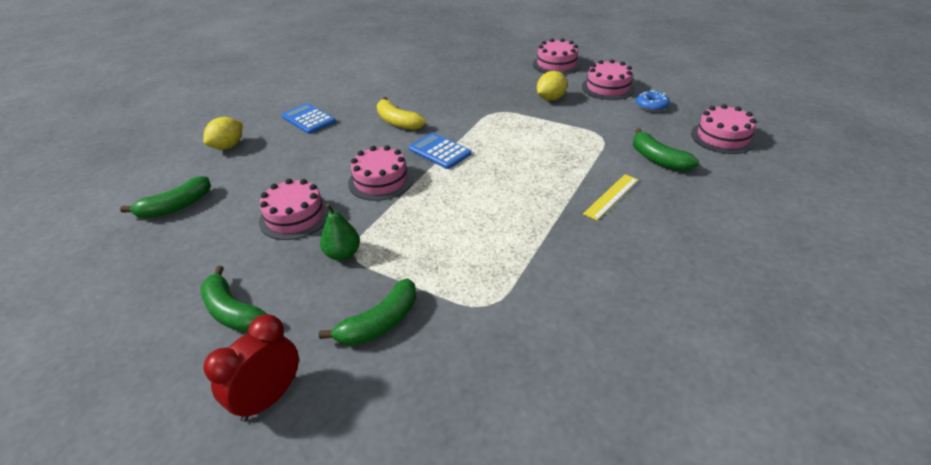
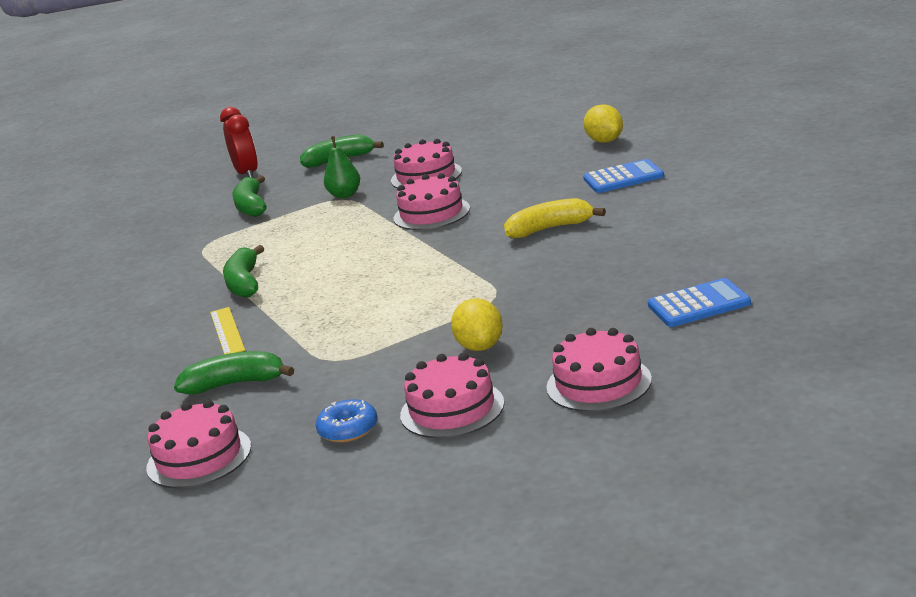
camera: 125 degrees right, 15 degrees down
green banana [120,176,211,218] -> green banana moved to [223,245,264,298]
blue calculator [409,133,471,169] -> blue calculator moved to [648,278,751,327]

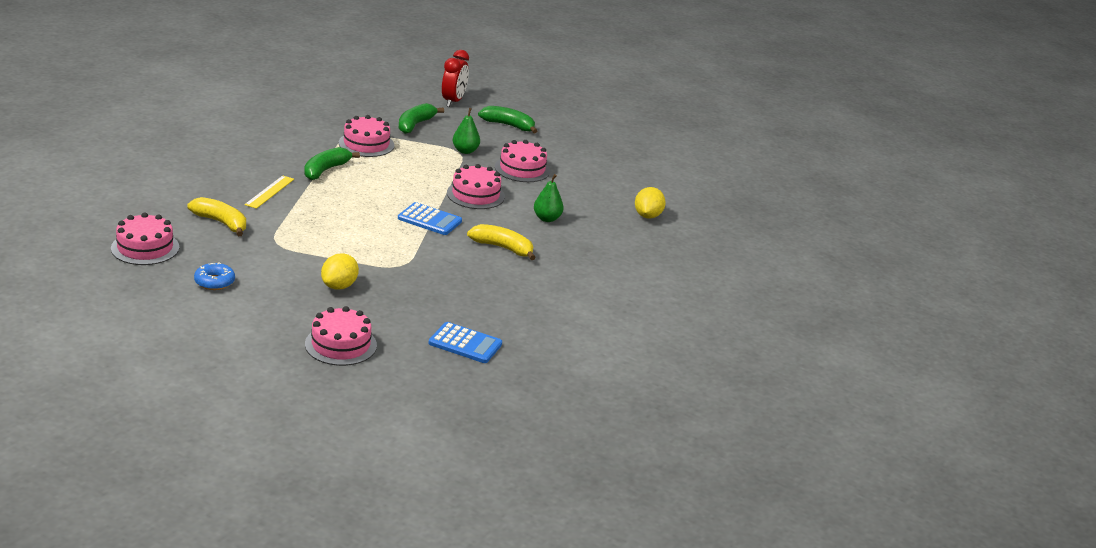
camera: 30 degrees right, 5 degrees up
green banana [174,351,294,394] -> yellow banana [188,197,246,236]
pink cake [400,353,504,438] -> pink cake moved to [339,115,395,157]
blue calculator [583,159,664,193] -> blue calculator moved to [398,202,462,235]
none -> green pear [534,174,564,222]

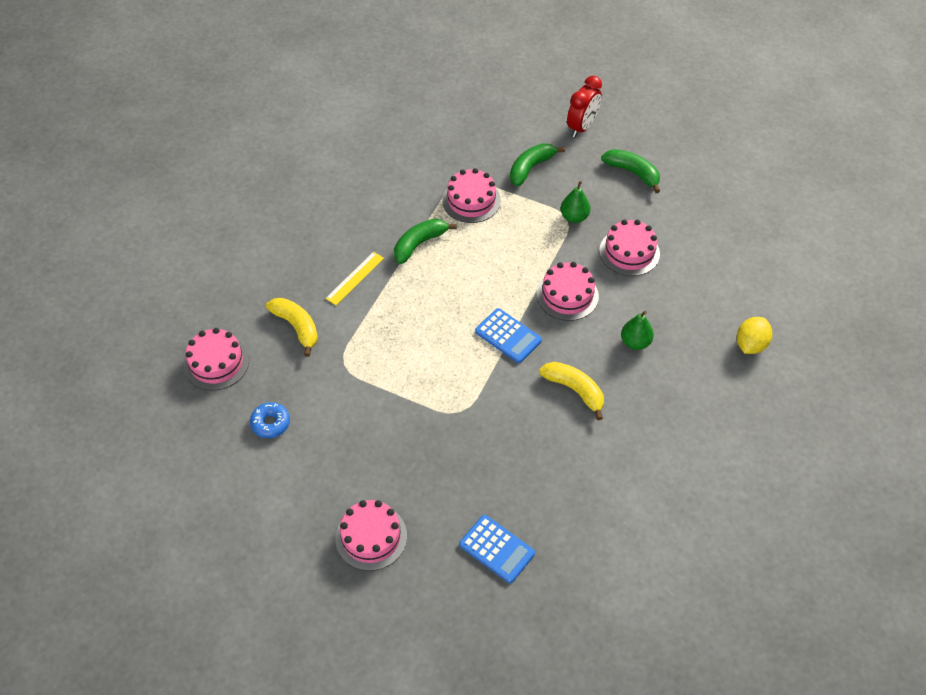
camera: 20 degrees right, 25 degrees up
yellow lemon [321,253,359,290] -> none

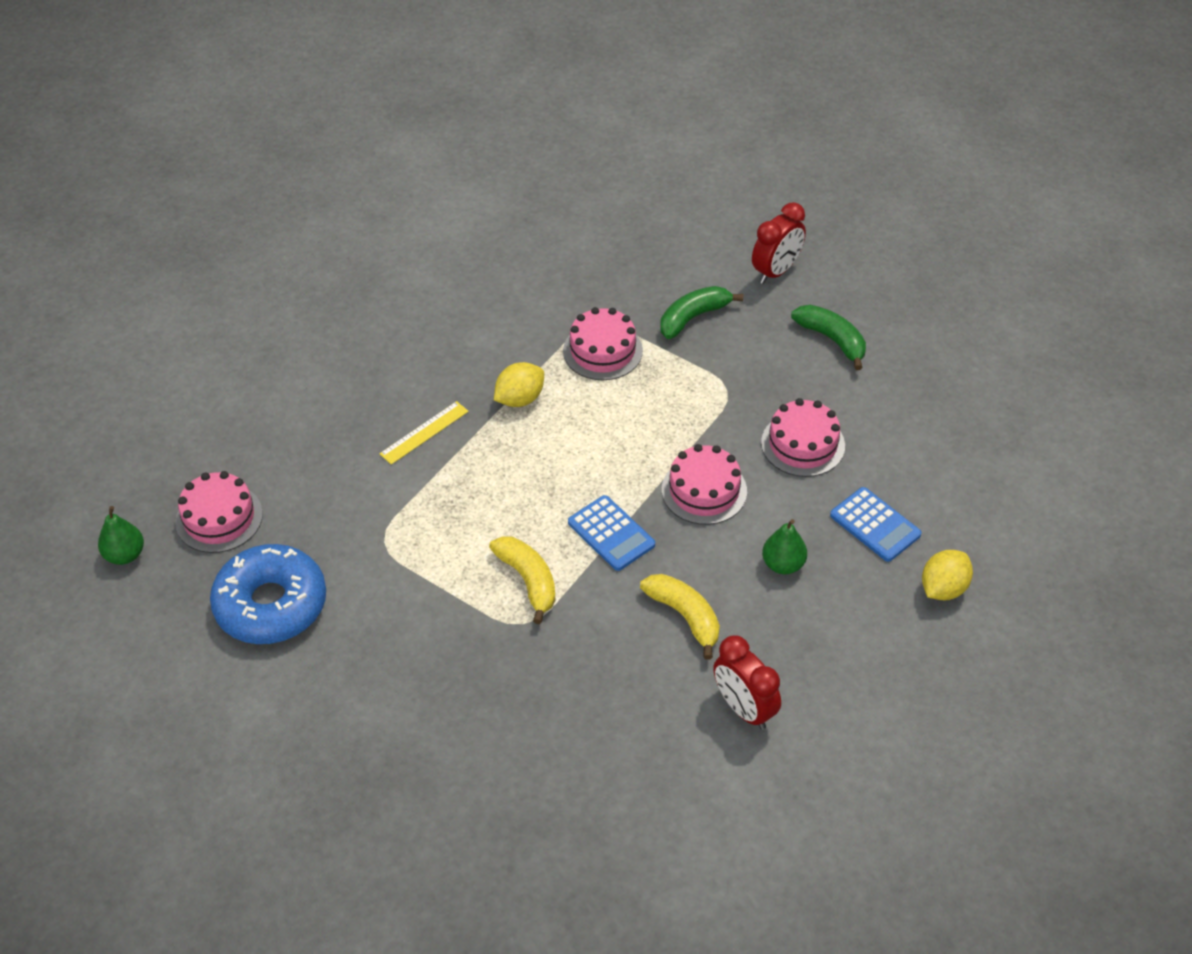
camera: 10 degrees right, 5 degrees down
blue donut [250,402,290,438] -> blue donut [210,544,326,644], size x2.15
yellow banana [266,298,318,357] -> yellow banana moved to [489,536,555,624]
pink cake [335,500,407,571] -> none
green banana [394,219,457,264] -> yellow lemon [494,362,544,407]
blue calculator [459,515,535,583] -> blue calculator moved to [830,487,922,562]
green pear [560,181,590,223] -> green pear moved to [98,506,144,565]
none -> red clock [713,635,781,730]

